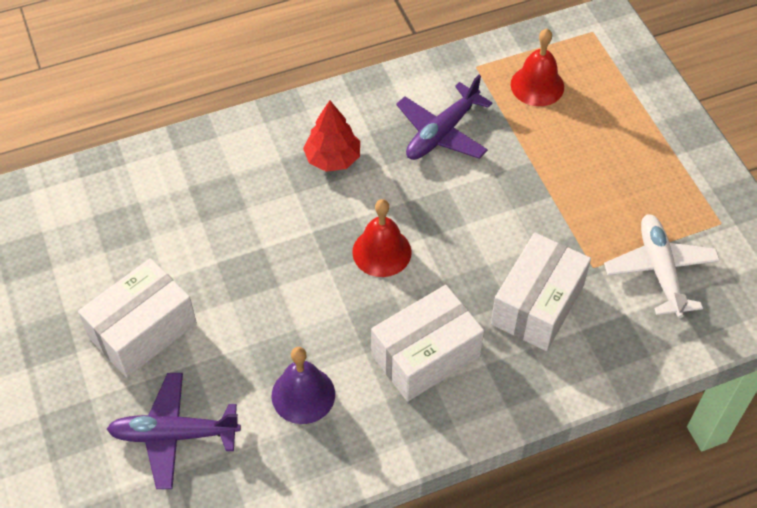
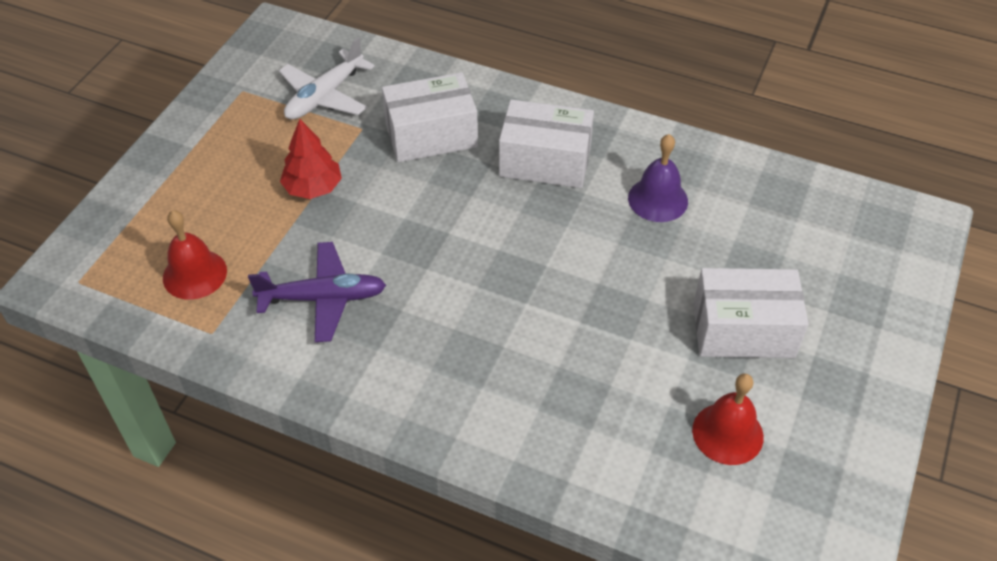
camera: 135 degrees left, 5 degrees down
purple plane [107,373,241,489] -> none
red tree [303,101,360,172] -> red tree moved to [280,119,342,199]
red bell [352,199,412,277] -> red bell moved to [692,374,764,465]

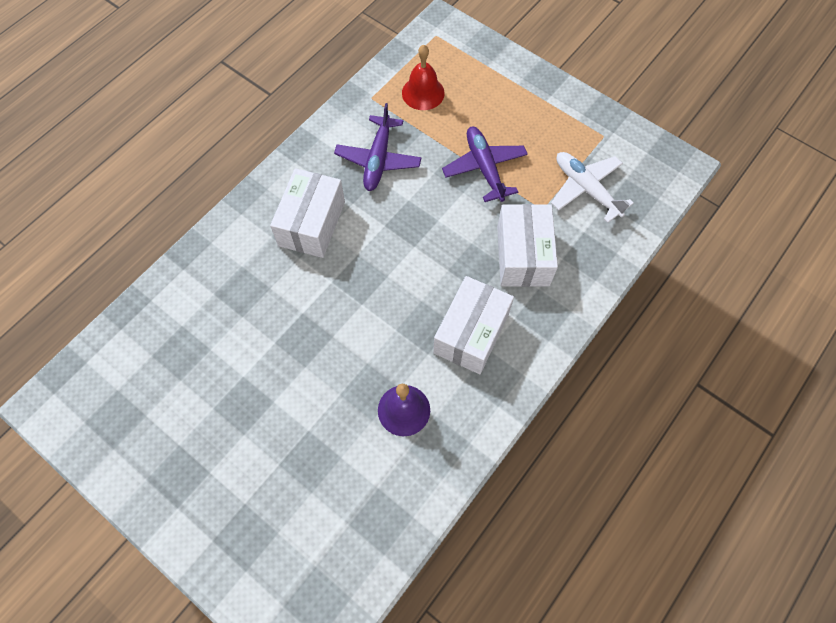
camera: 105 degrees right, 15 degrees up
red tree [280,119,342,199] -> purple plane [442,126,528,202]
red bell [692,374,764,465] -> none
white box [693,268,808,358] -> white box moved to [270,168,345,258]

